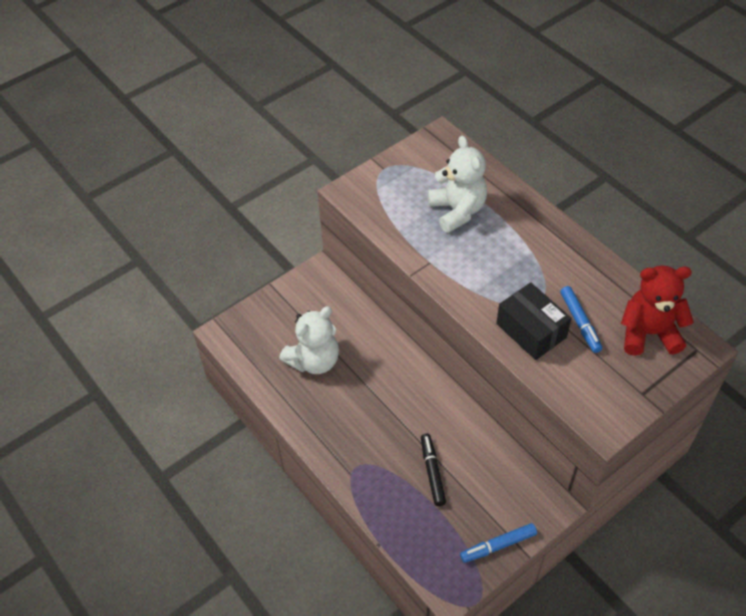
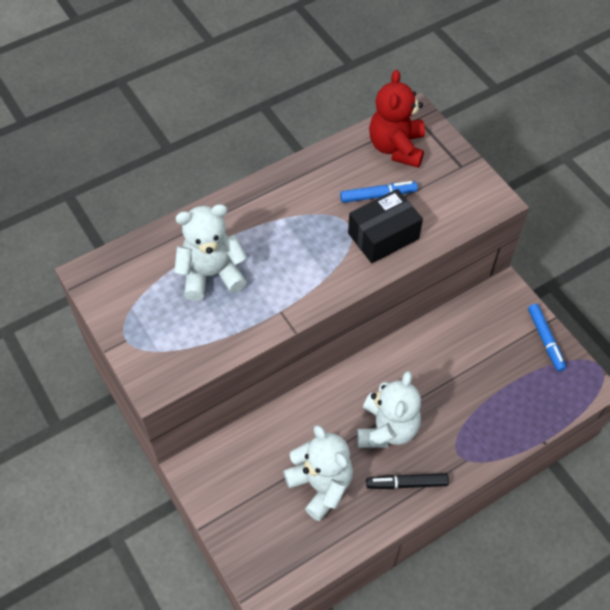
camera: 85 degrees left, 5 degrees up
black marker [421,434,446,506] -> black marker moved to [366,473,449,489]
none -> white teddy bear [357,371,421,448]

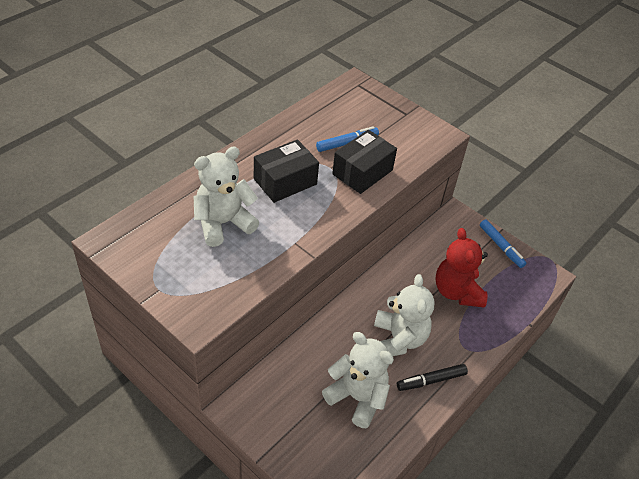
camera: 20 degrees left, 10 degrees down
red teddy bear [369,70,425,168] -> red teddy bear moved to [435,228,488,308]
none -> black box [254,139,319,203]

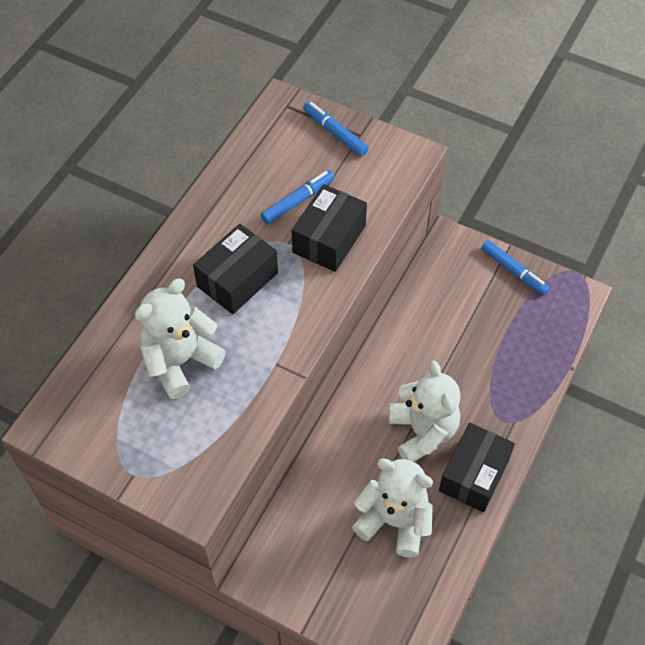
camera: 10 degrees left, 10 degrees up
black marker [397,364,468,391] -> black box [439,423,515,512]
red teddy bear [435,228,488,308] -> none
none -> blue marker [303,101,369,157]

